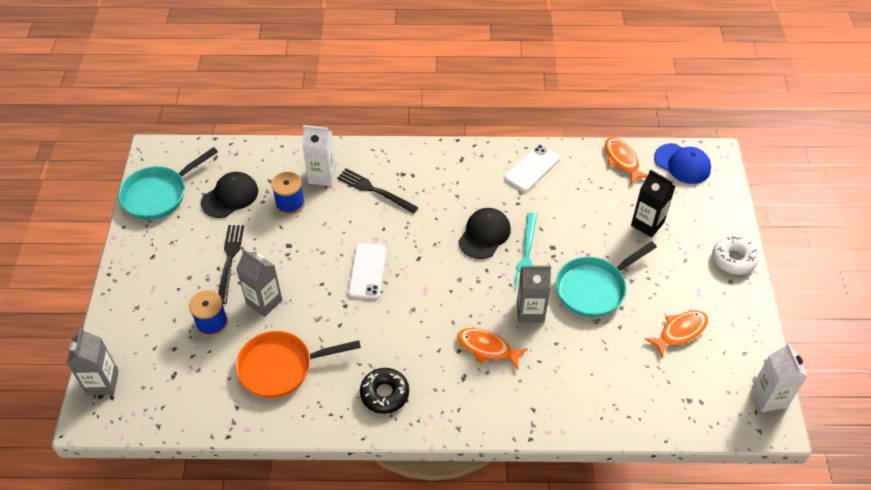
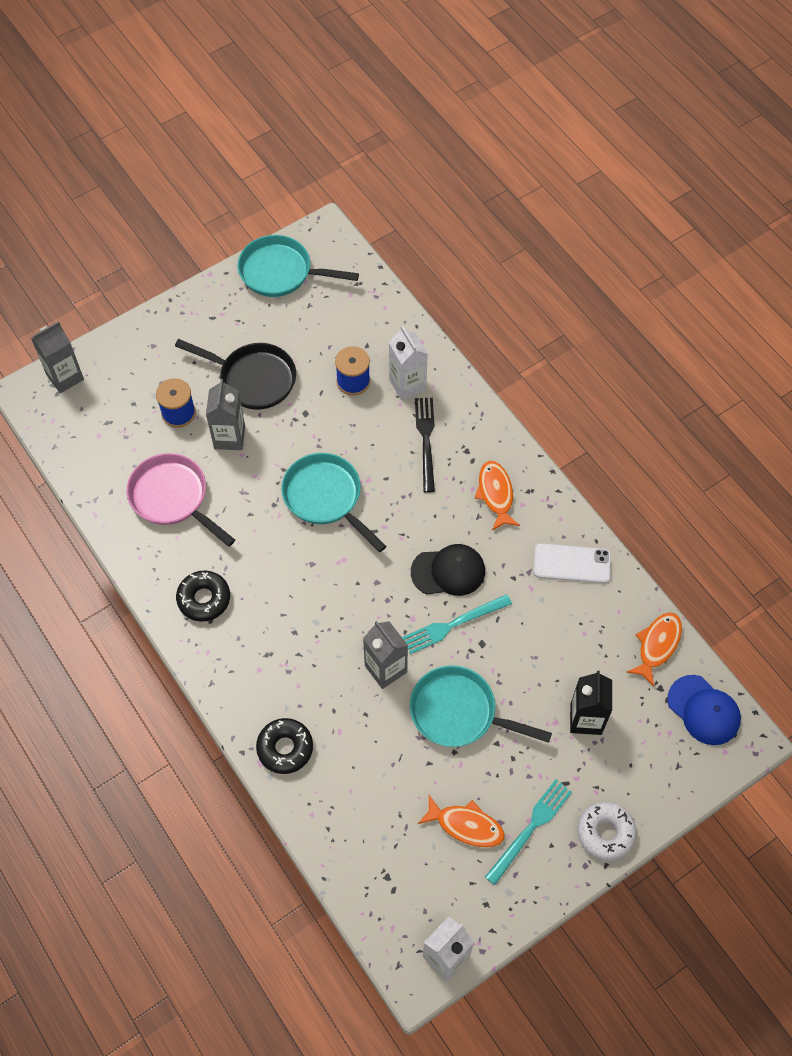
camera: 55 degrees right, 10 degrees up
black cap [201,172,258,218] -> none
black fork [218,225,244,304] -> black pan [175,339,296,410]
orange pan [236,331,361,398] -> pink pan [127,453,235,547]
white phone [348,243,387,299] -> turquoise pan [281,453,386,552]
orange fish [457,328,528,370] -> orange fish moved to [475,461,520,530]
blue cap [654,143,711,184] -> blue cap turned 45 degrees counterclockwise [667,675,741,745]
none -> black donut [256,718,313,774]
none -> turquoise fork [485,779,572,885]

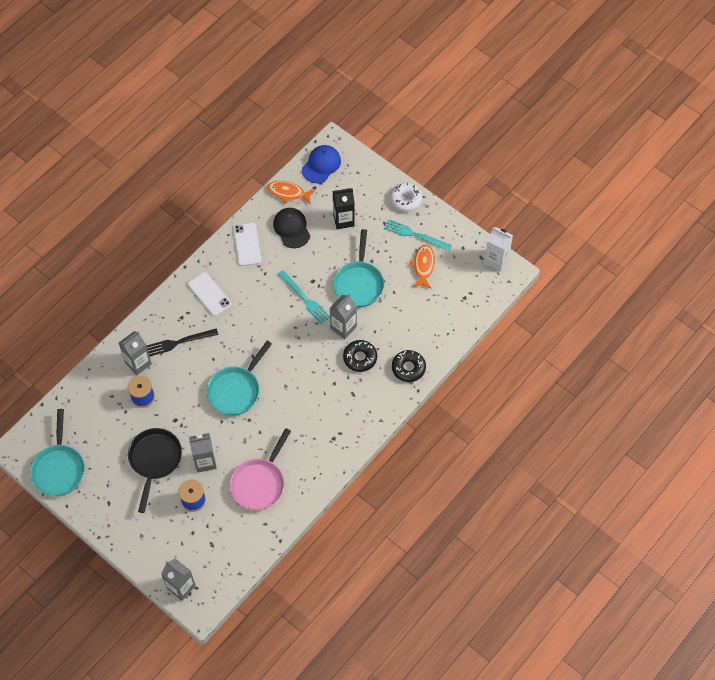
camera: 105 degrees left, 0 degrees up
black donut [176,571,230,622] -> black donut moved to [343,340,377,372]
white carton [389,325,428,400] -> grey carton [119,331,152,375]
black cap [411,544,485,596] -> black cap moved to [273,208,310,248]
orange fish [475,461,520,530] -> white phone [188,272,232,316]

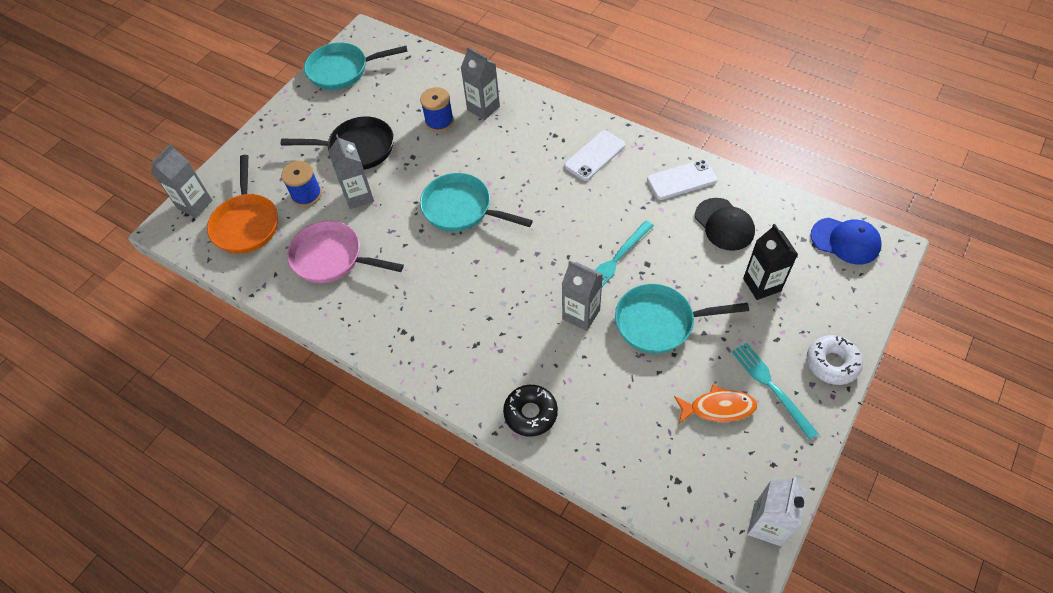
camera: 85 degrees right, 5 degrees down
black fork [146,328,218,356] -> none
orange fish [267,181,316,204] -> none
black cap [273,208,310,248] -> black cap turned 90 degrees clockwise [695,198,755,251]
black donut [343,340,377,372] -> none
turquoise fork [384,219,452,251] -> turquoise fork turned 45 degrees counterclockwise [732,343,819,440]
none -> orange pan [207,155,278,254]

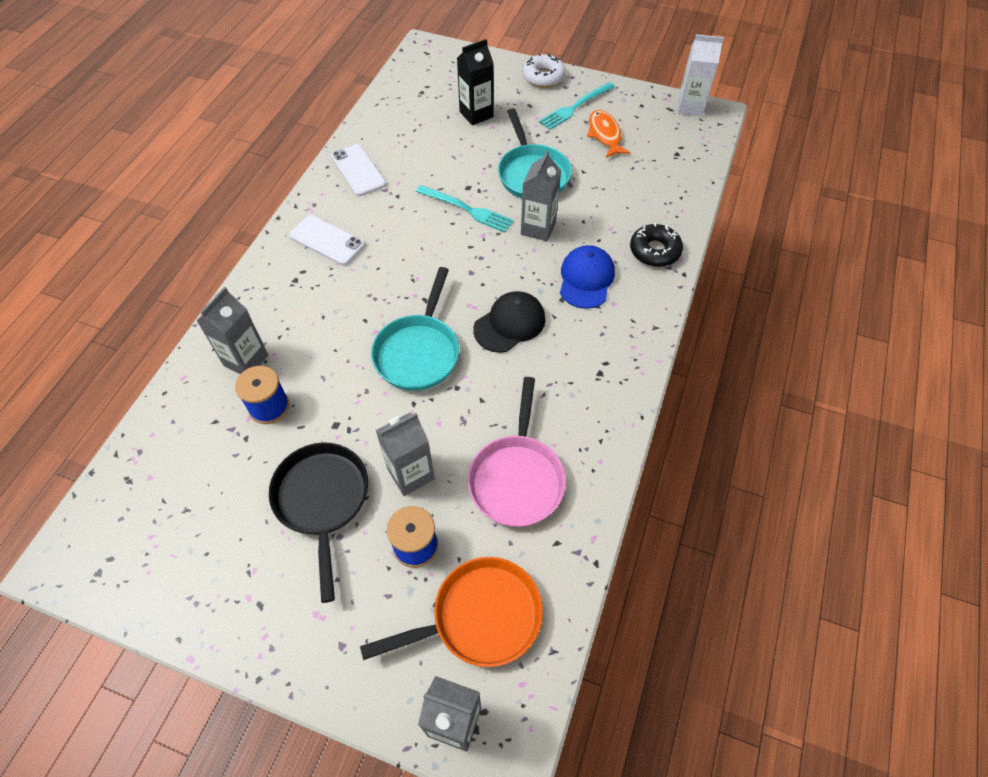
camera: 105 degrees left, 0 degrees up
turquoise pan [304,43,408,90] -> none
black cap [695,198,755,251] -> black cap moved to [473,291,546,353]
blue cap [811,218,882,264] -> blue cap moved to [560,245,615,309]

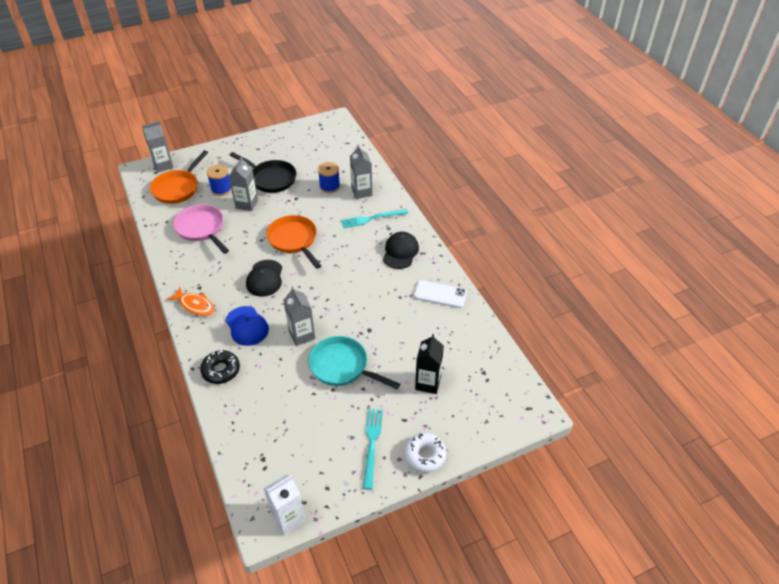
camera: 135 degrees right, 10 degrees down
white phone [289,215,365,265] -> black cap [383,232,419,269]
turquoise pan [371,267,459,391] -> orange pan [266,215,321,269]
turquoise fork [416,185,514,233] -> turquoise fork moved to [341,209,408,228]
orange fish [587,110,631,158] -> orange fish moved to [167,287,215,316]

